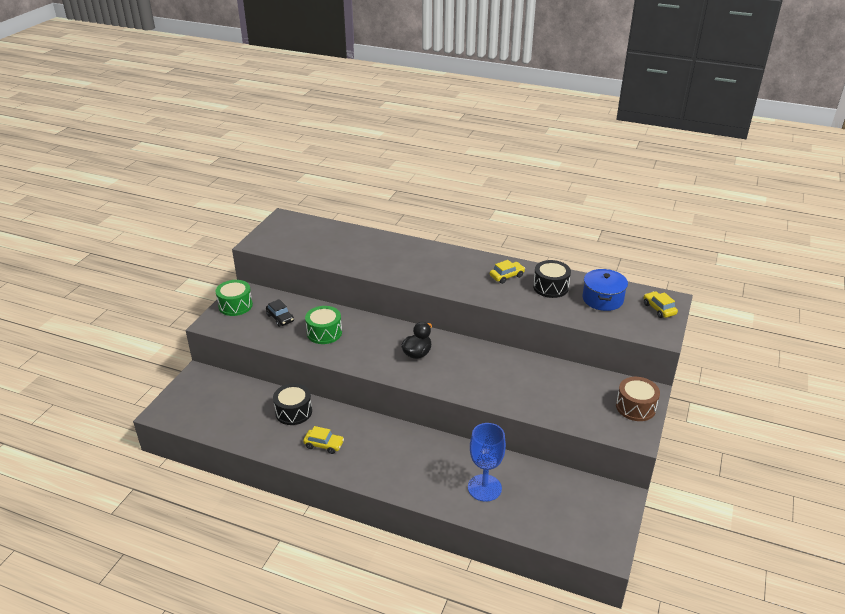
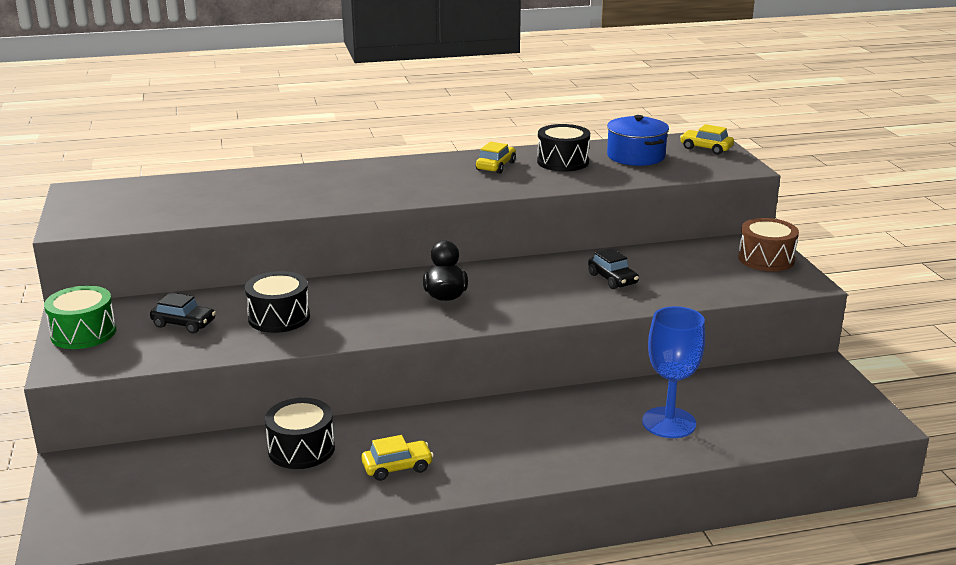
camera: 35 degrees left, 10 degrees down
green drum [305,306,342,344] -> black drum [245,271,310,333]
none -> black car [588,248,639,289]

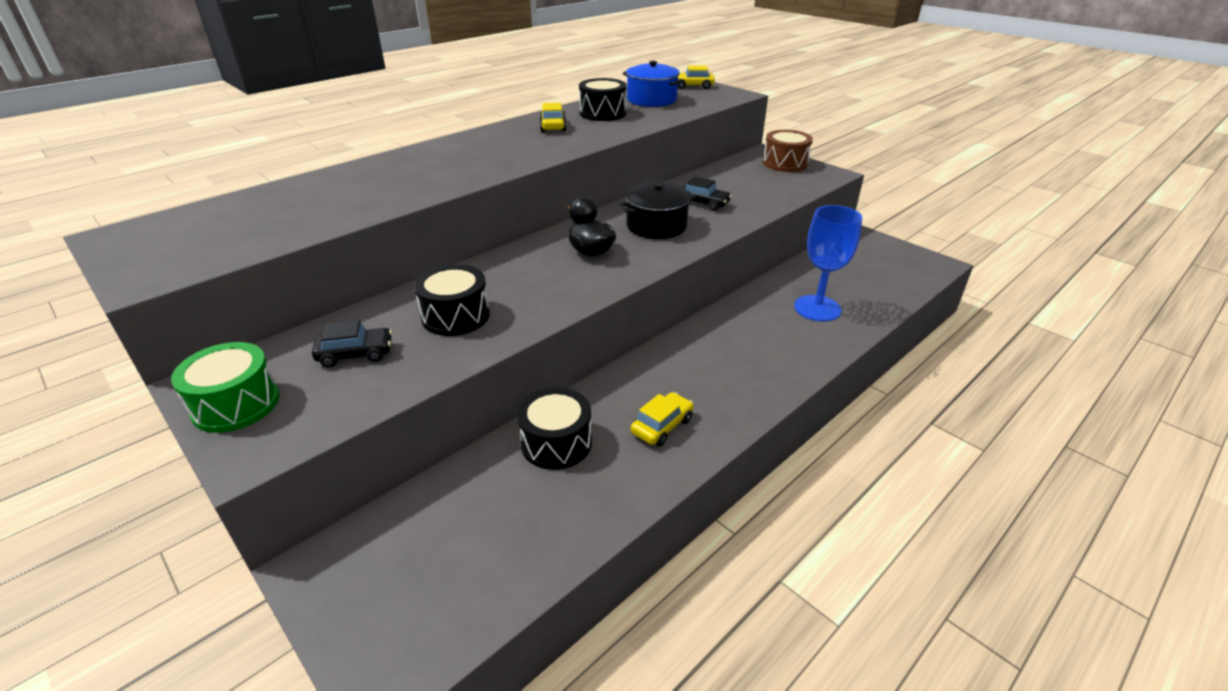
camera: 30 degrees left, 10 degrees up
none -> black pot [619,182,696,239]

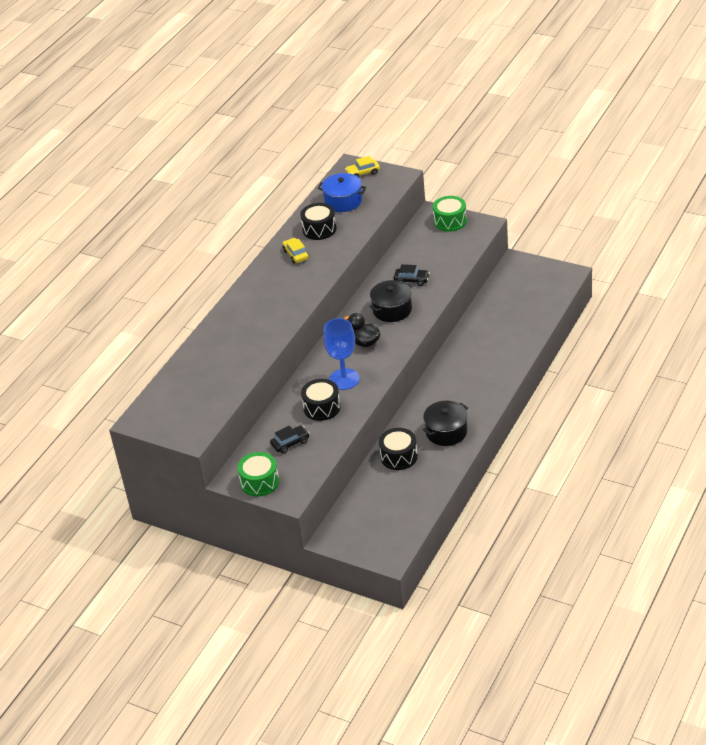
camera: 15 degrees left, 5 degrees up
yellow car [631,392,694,446] -> black pot [423,401,468,446]
brown drum [763,130,813,172] -> green drum [433,196,467,232]
blue goblet [794,205,862,322] -> blue goblet moved to [323,318,360,390]

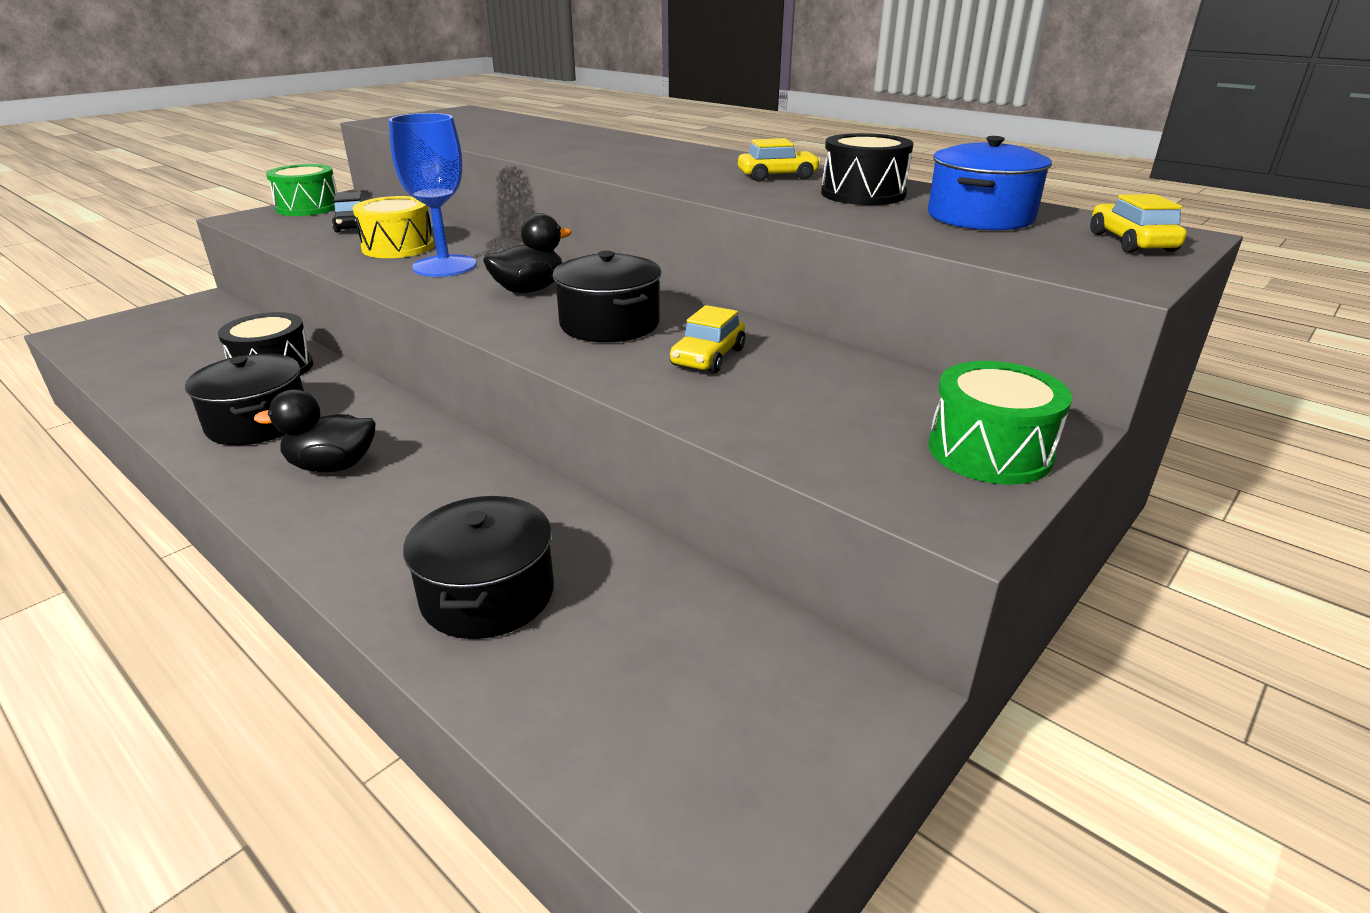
camera: 100 degrees right, 10 degrees down
black drum [301,379,341,421] -> yellow drum [353,196,434,258]
black car [394,264,430,286] -> yellow car [670,305,745,374]
none -> black duck [254,389,376,472]
none -> black pot [403,496,554,639]

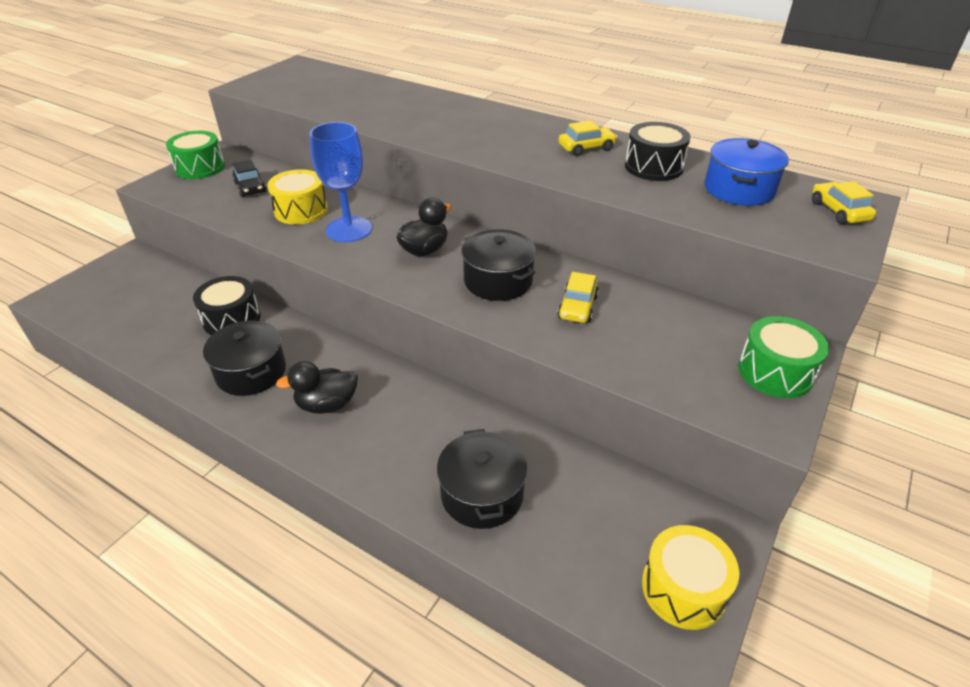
camera: 10 degrees left, 10 degrees up
none -> yellow drum [642,525,740,630]

